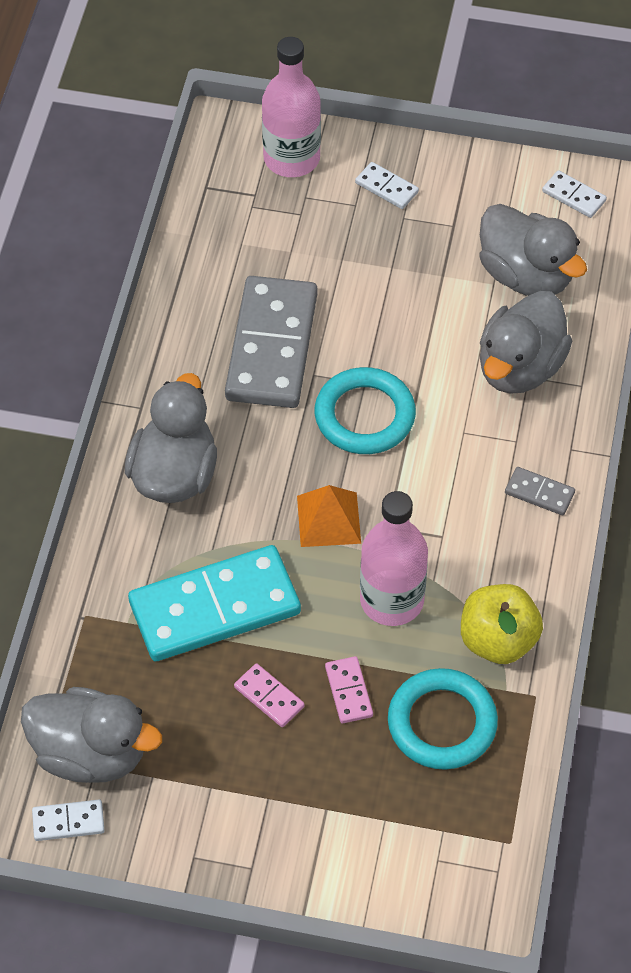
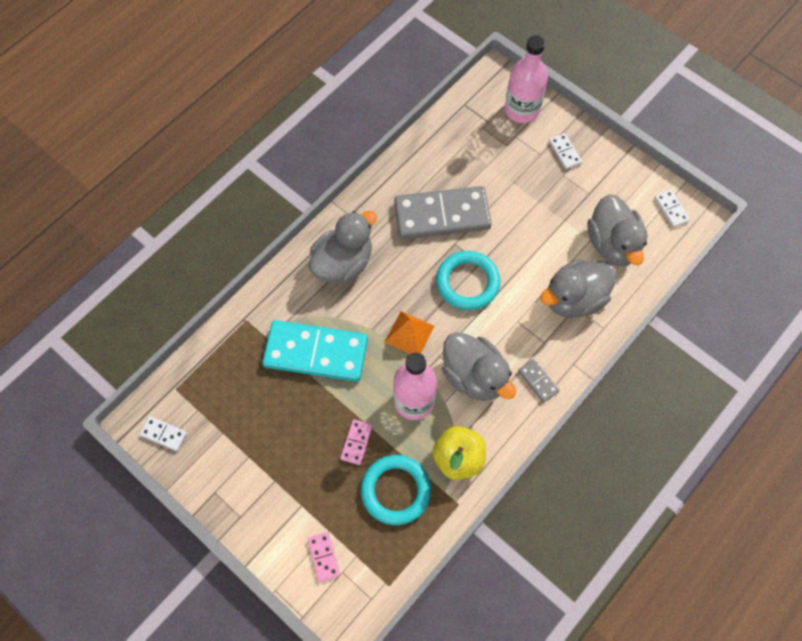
camera: 30 degrees right, 10 degrees up
grey duck [21,687,162,783] -> grey duck moved to [442,332,516,401]
grey domino [225,276,318,408] -> grey domino turned 45 degrees clockwise [394,186,492,239]
pink domino [234,663,305,727] -> pink domino moved to [307,532,340,582]

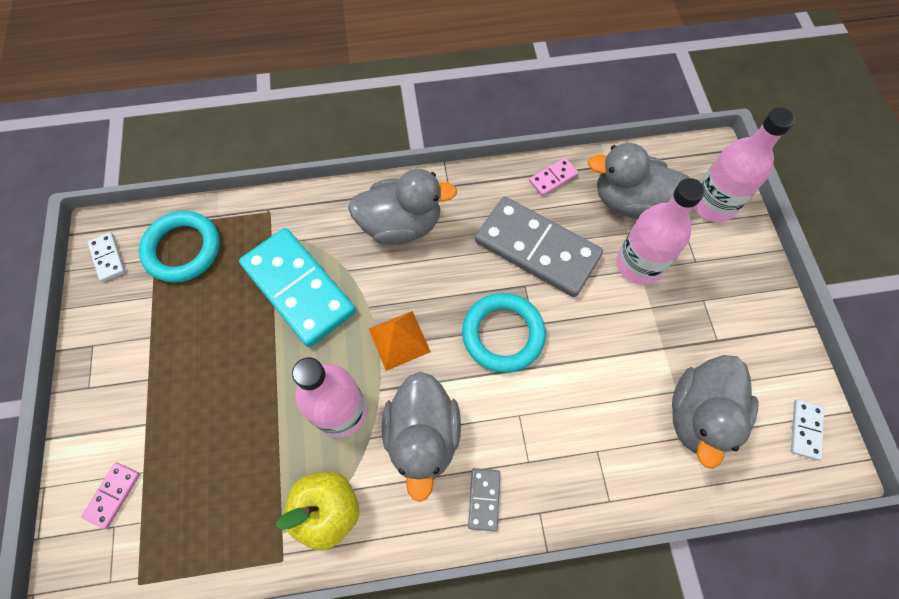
camera: 40 degrees right, 0 degrees up
pink domino [340,419,373,465] -> pink domino moved to [529,158,579,196]
turquoise ring [361,455,431,525] -> turquoise ring moved to [139,211,220,283]
grey duck [540,259,617,318] -> grey duck moved to [588,143,689,220]
white domino [549,133,582,170] -> none
none -> pink bottle [616,178,705,285]

